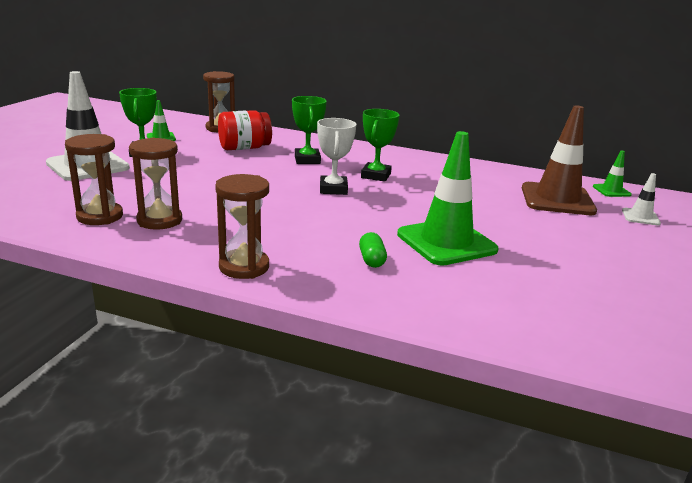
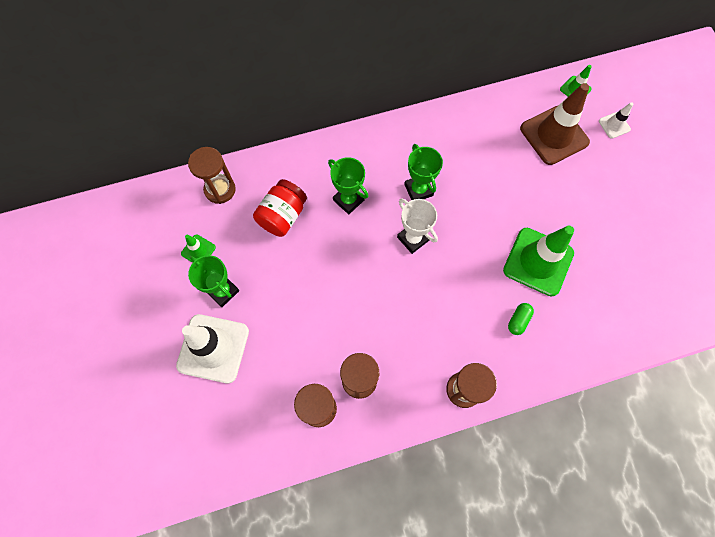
camera: 35 degrees left, 45 degrees up
green capsule [359,232,387,268] -> green capsule turned 75 degrees clockwise [508,303,534,335]

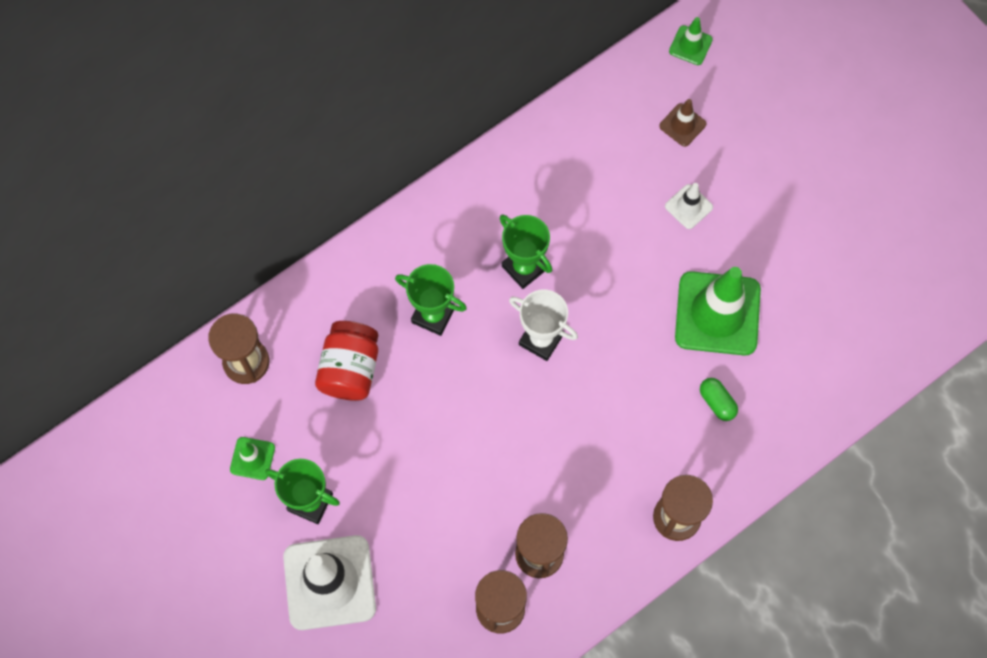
camera: 20 degrees left, 0 degrees up
green capsule [508,303,534,335] -> green capsule turned 45 degrees counterclockwise [700,378,738,421]
brown traffic cone [520,83,590,165] -> brown traffic cone [659,99,706,147], size x0.47
white traffic cone [599,102,633,139] -> white traffic cone moved to [665,183,713,229]

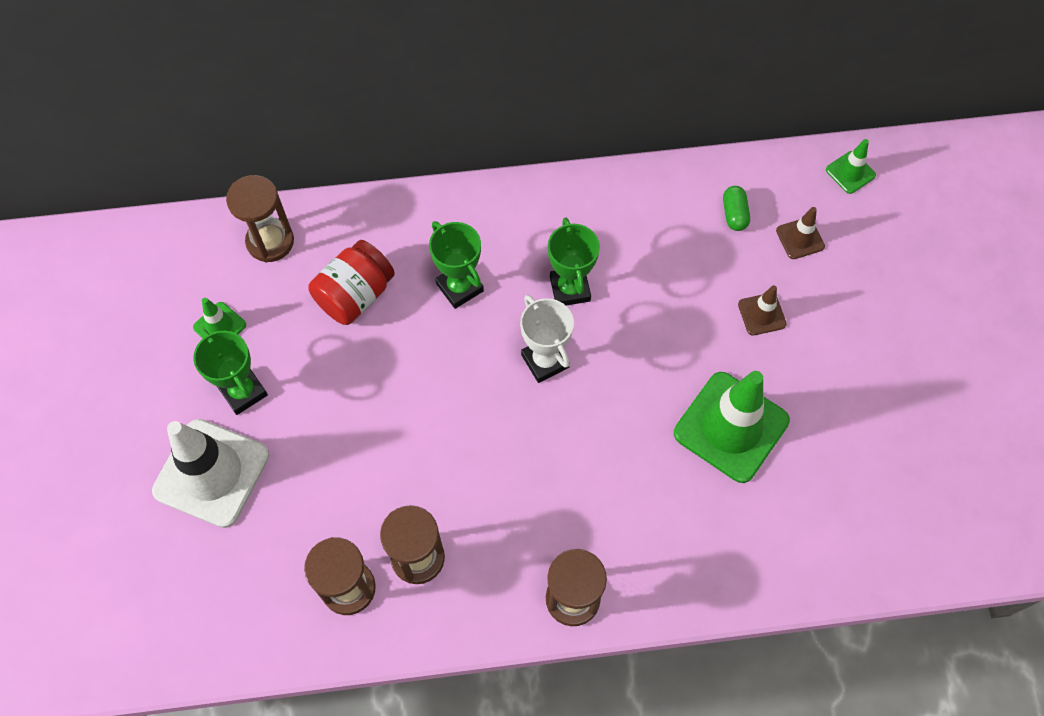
camera: 30 degrees right, 5 degrees down
white traffic cone [665,183,713,229] -> brown traffic cone [738,285,787,336]
green capsule [700,378,738,421] -> green capsule moved to [723,186,750,231]

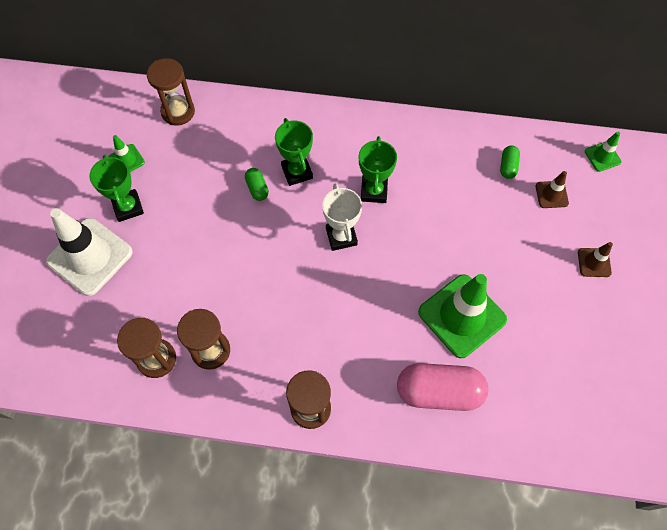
camera: 15 degrees right, 0 degrees up
red jar [309,240,395,325] -> none
brown traffic cone [738,285,787,336] -> brown traffic cone moved to [578,242,613,277]
none -> green capsule [245,168,269,201]
none -> pink capsule [397,363,488,411]

